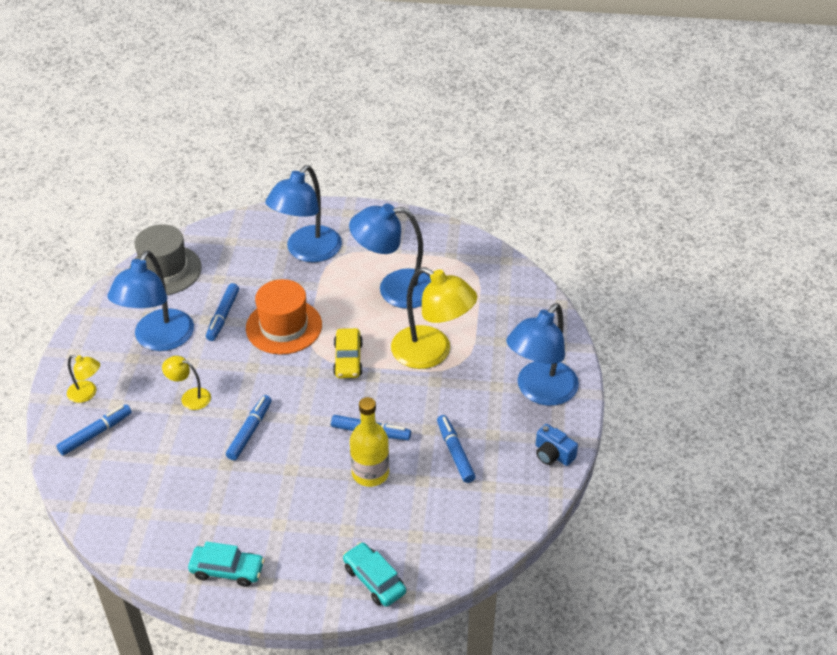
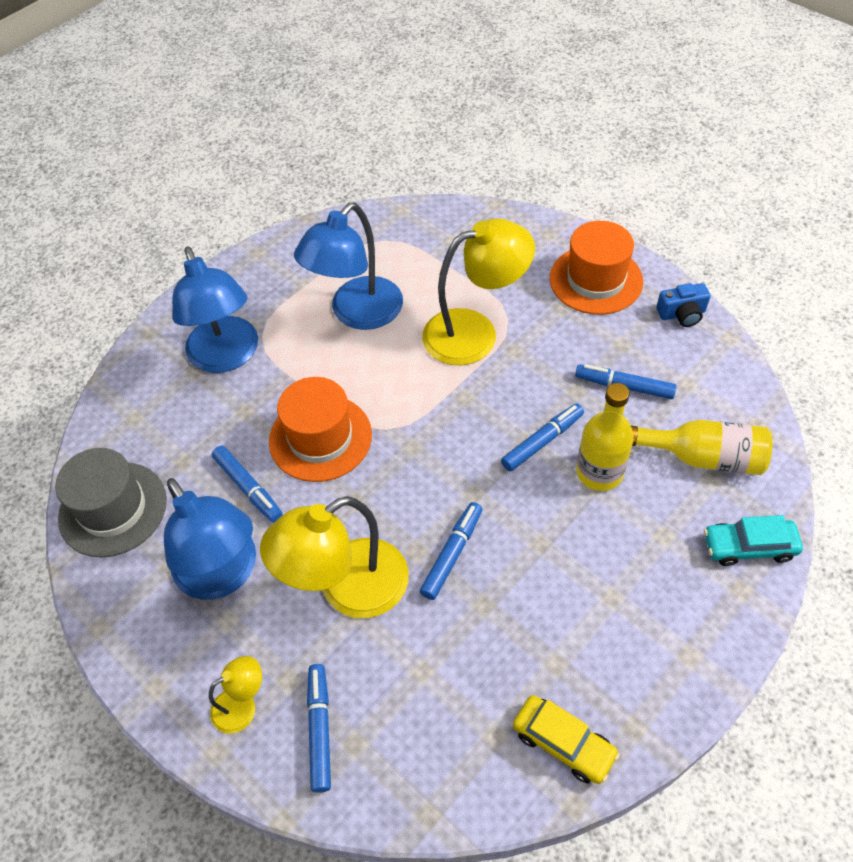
camera: 50 degrees left, 10 degrees up
yellow lamp [162,356,211,410] -> yellow lamp [260,496,409,618], size x2.10
turquoise car [188,541,265,587] -> none
blue marker [226,395,272,460] -> blue marker turned 60 degrees clockwise [420,502,482,600]
yellow car [333,328,363,378] -> yellow car moved to [513,695,620,784]
blue lamp [506,303,579,406] -> orange hat [550,221,643,315]
none -> yellow bottle [630,420,773,475]

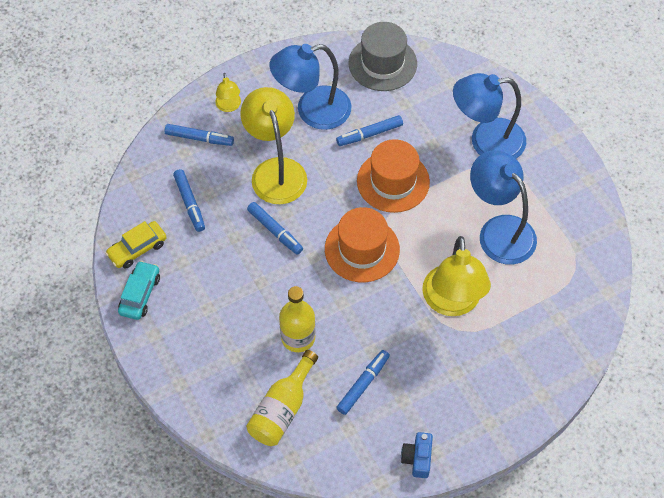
camera: 105 degrees right, 5 degrees up
blue marker [501,404,584,471] -> blue marker moved to [173,169,205,232]
orange hat [550,221,643,315] -> orange hat moved to [325,207,400,282]
turquoise car [704,515,803,566] -> turquoise car moved to [118,261,160,320]

